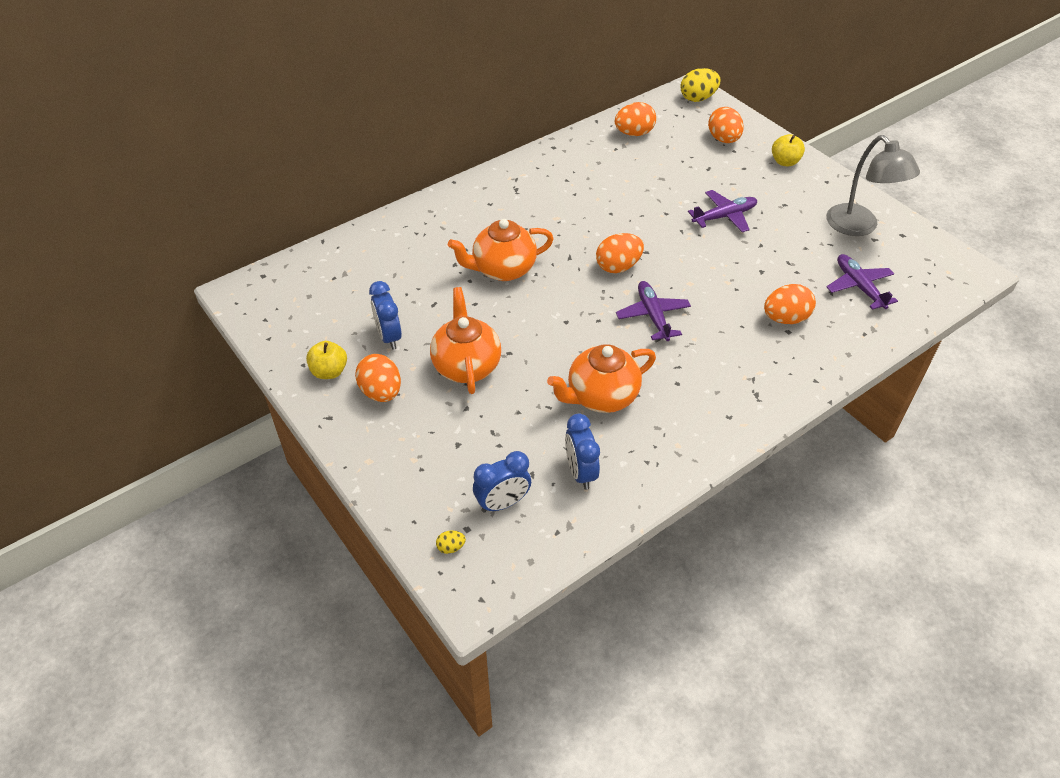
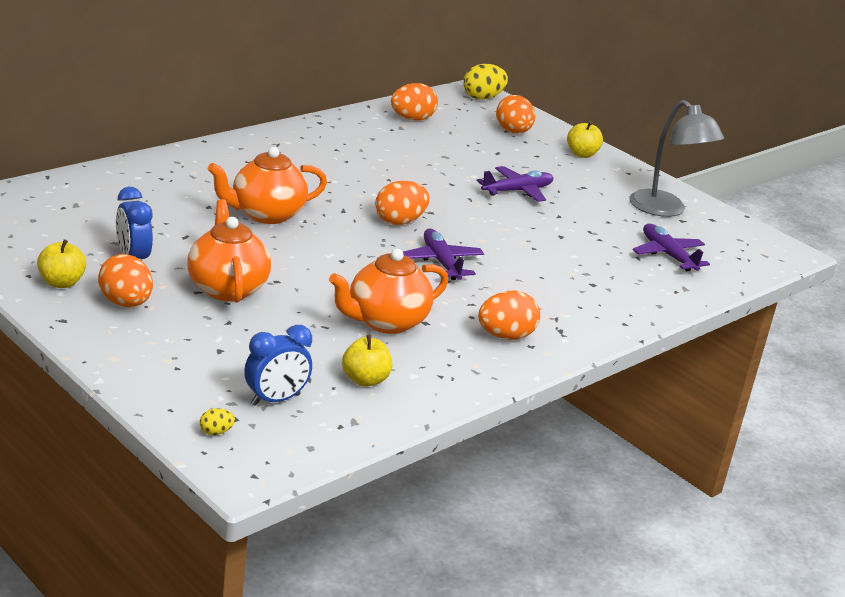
camera: 10 degrees left, 20 degrees down
blue clock [565,414,600,490] -> yellow apple [342,335,392,387]
orange egg [764,284,816,324] -> orange egg moved to [478,291,540,340]

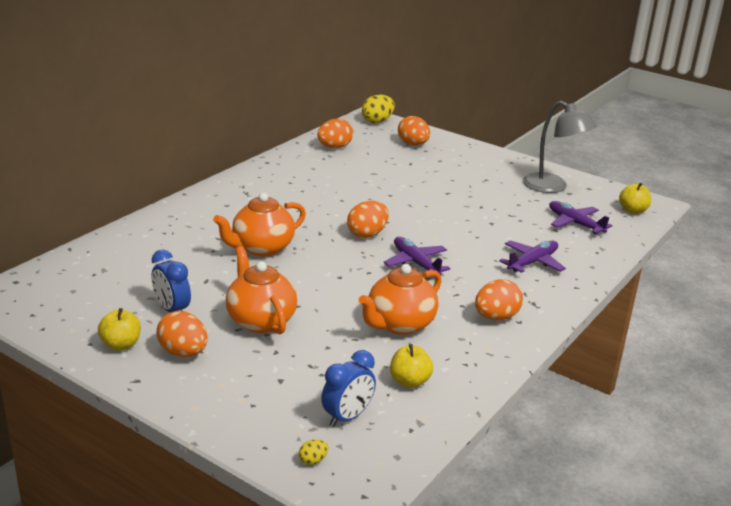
camera: 10 degrees left, 0 degrees up
purple plane [477,166,553,202] -> purple plane moved to [499,240,566,273]
yellow apple [567,121,603,158] -> yellow apple moved to [619,183,651,214]

